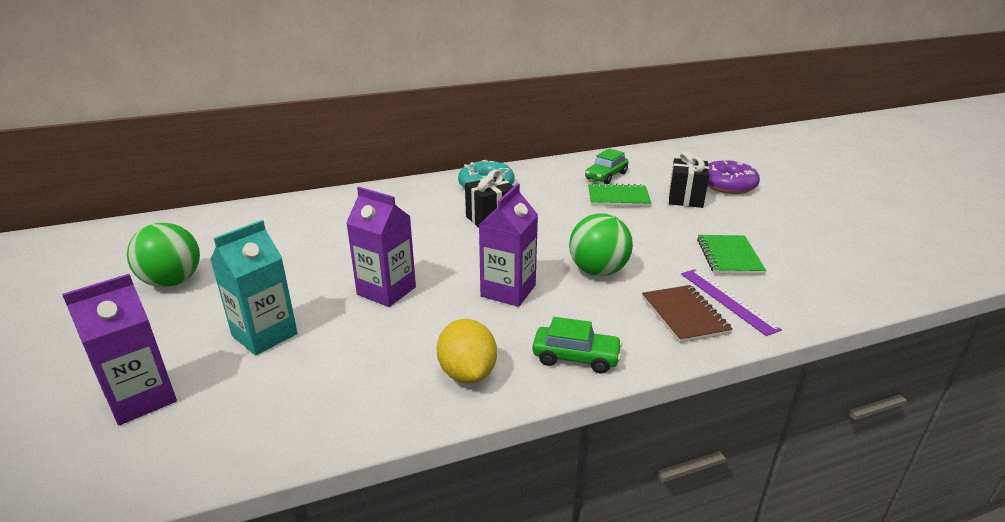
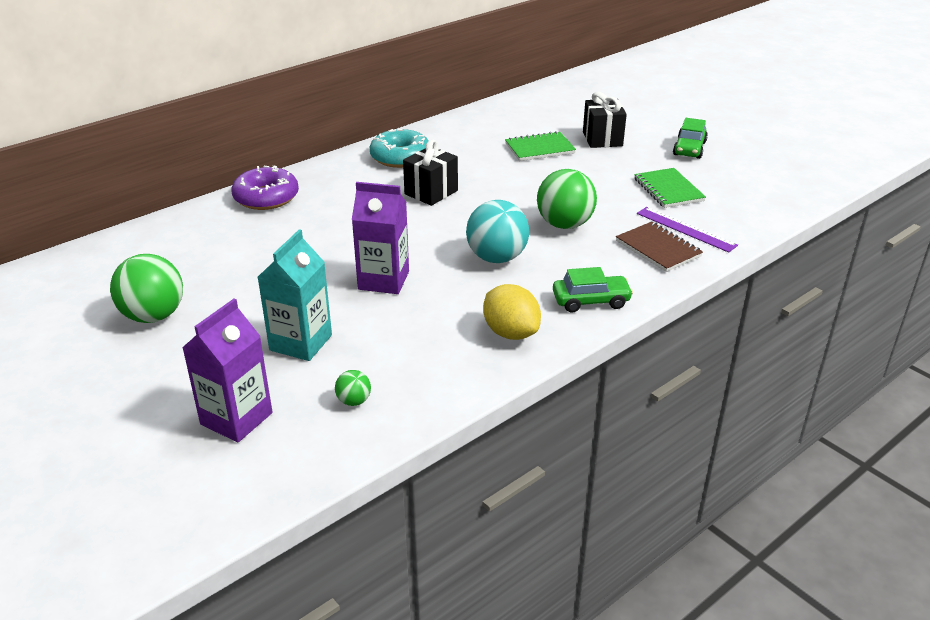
camera: 20 degrees left, 5 degrees up
purple carton [479,183,538,307] -> turquoise ball [466,200,529,263]
green car [585,149,629,184] -> green car moved to [673,118,708,159]
purple donut [707,159,760,194] -> purple donut moved to [231,166,299,210]
none -> green ball [335,370,371,406]

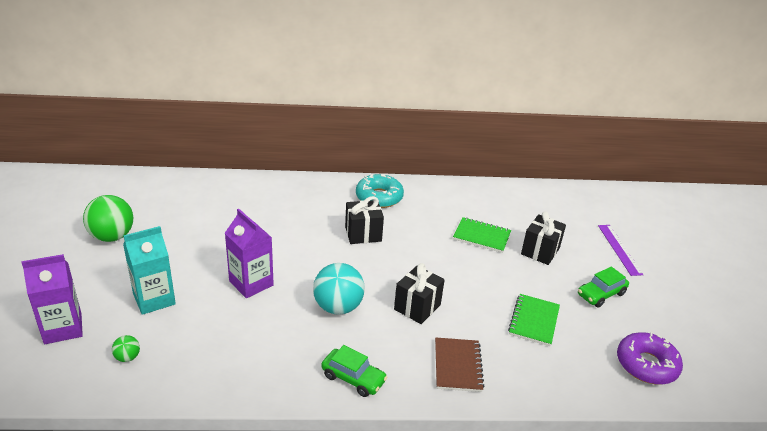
camera: 35 degrees right, 0 degrees up
purple donut [231,166,299,210] -> purple donut moved to [617,332,683,385]
yellow lemon [483,284,541,340] -> none
green ball [537,169,597,229] -> black gift [394,263,445,324]
purple ruler [637,207,738,253] -> purple ruler moved to [598,225,644,276]

